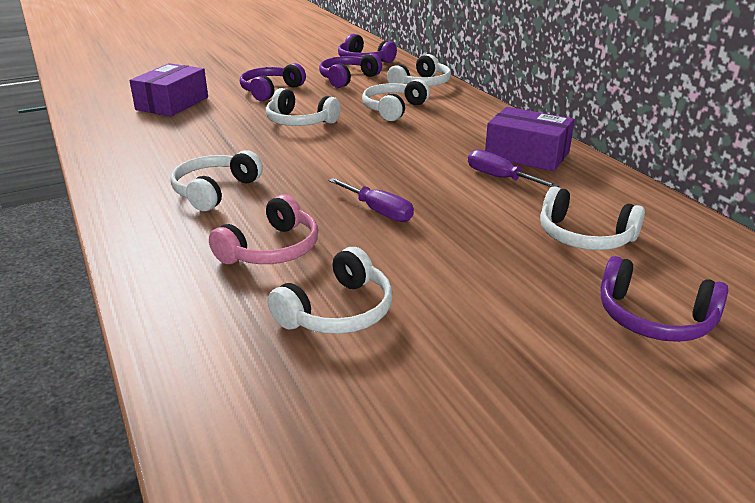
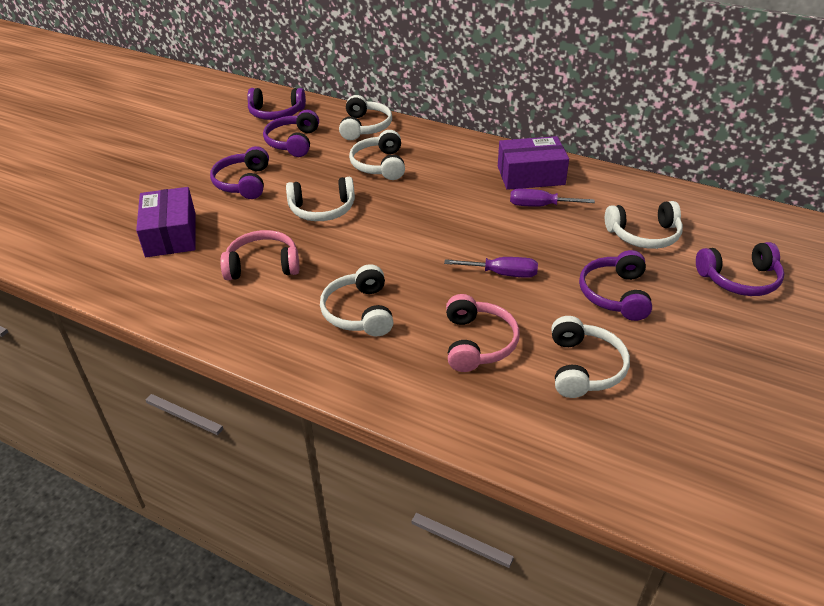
camera: 35 degrees left, 10 degrees up
none -> pink headphones [220,230,299,280]
none -> purple headphones [579,250,652,321]

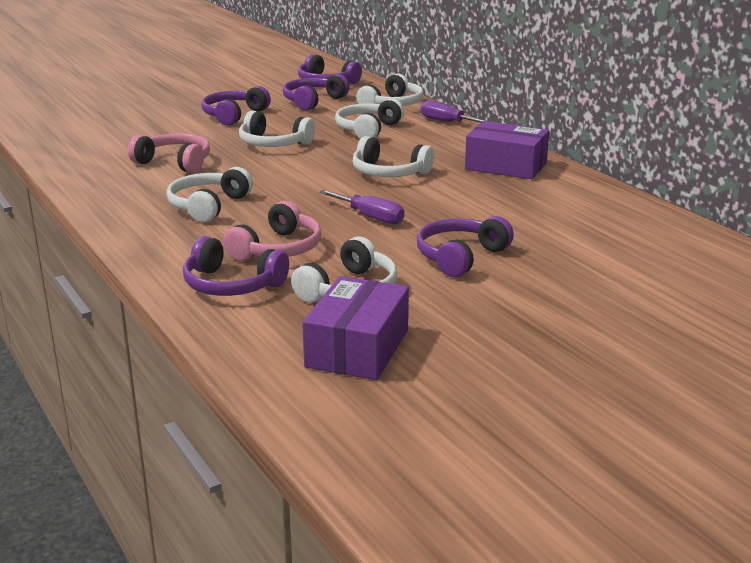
camera: 30 degrees right, 15 degrees down
purple box [136,187,196,257] -> purple box moved to [302,276,409,380]
purple screwdriver [510,188,595,207] -> purple screwdriver moved to [421,101,490,123]
white headphones [605,201,683,249] -> white headphones moved to [353,136,434,177]
purple headphones [696,242,784,296] -> purple headphones moved to [183,236,289,296]

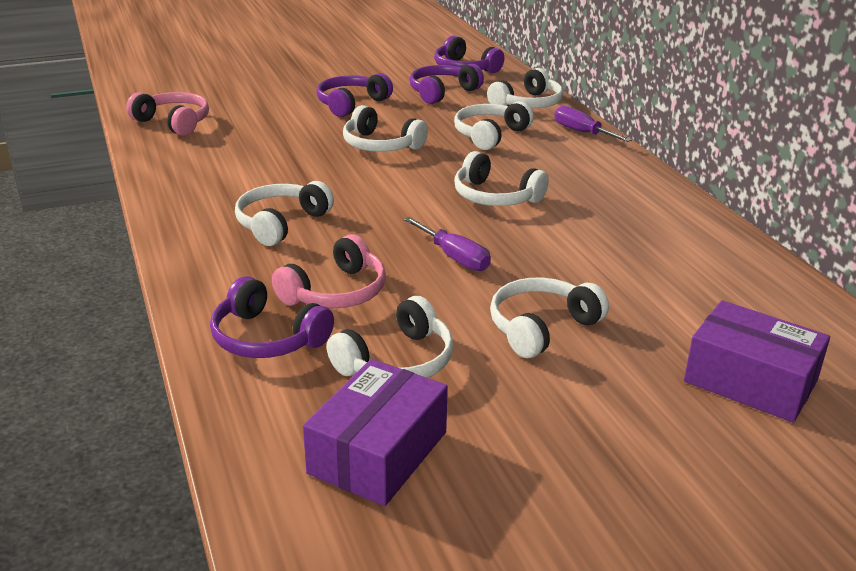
camera: 10 degrees right, 5 degrees up
pink headphones [128,133,210,173] -> pink headphones moved to [126,92,209,136]
purple headphones [417,216,514,277] -> white headphones [490,277,609,358]
purple box [465,121,549,179] -> purple box moved to [684,300,830,422]

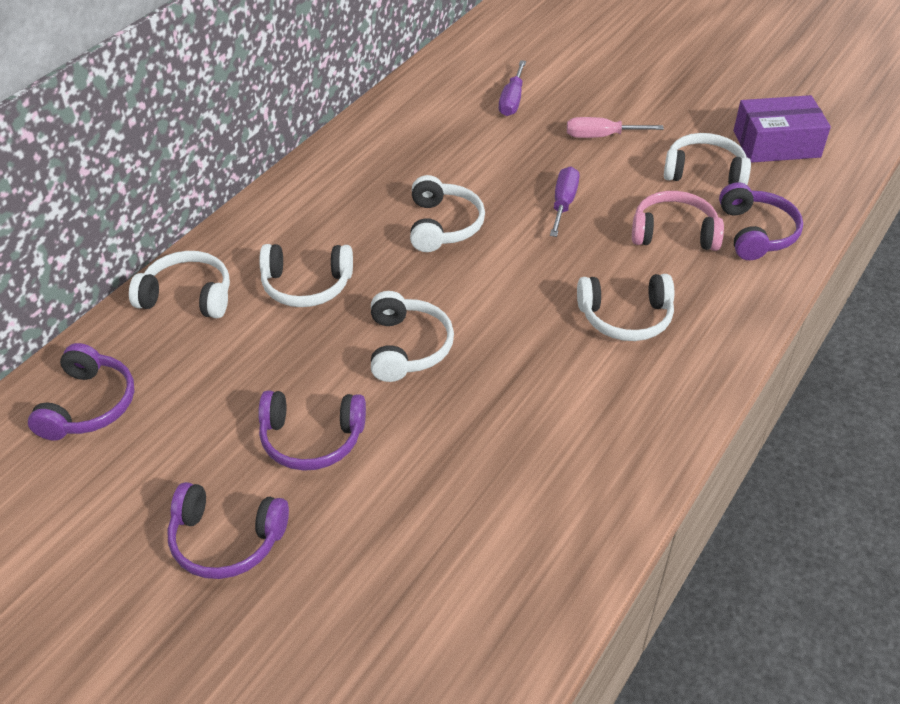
camera: 125 degrees left, 15 degrees up
pink headphones [126,92,209,136] -> none
purple headphones [409,64,484,104] -> purple headphones moved to [168,482,289,579]
white headphones [490,277,609,358] -> pink screwdriver [567,117,664,138]
purple screwdriver [554,106,632,142] -> purple screwdriver moved to [499,60,526,116]
purple box [684,300,830,422] -> none

